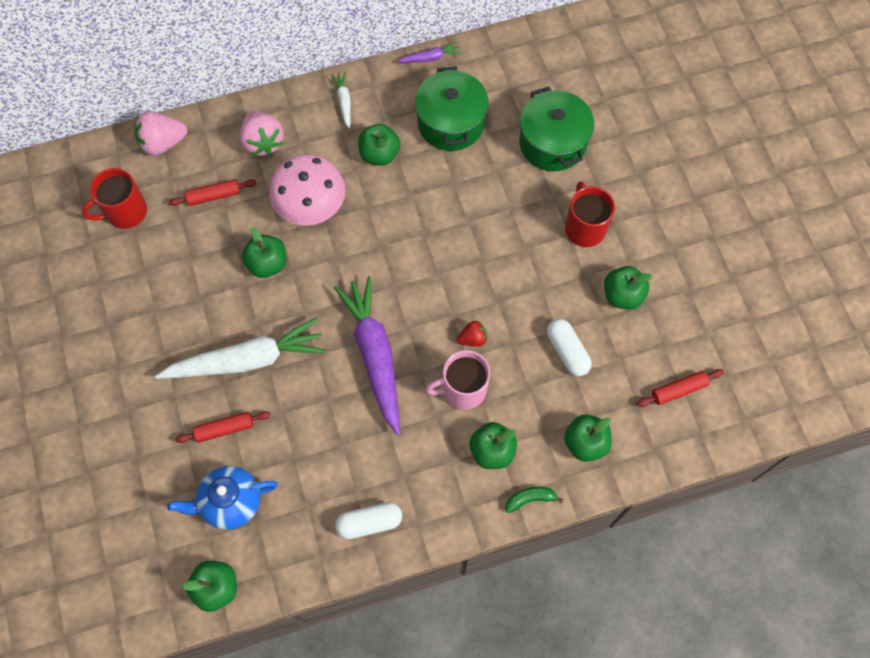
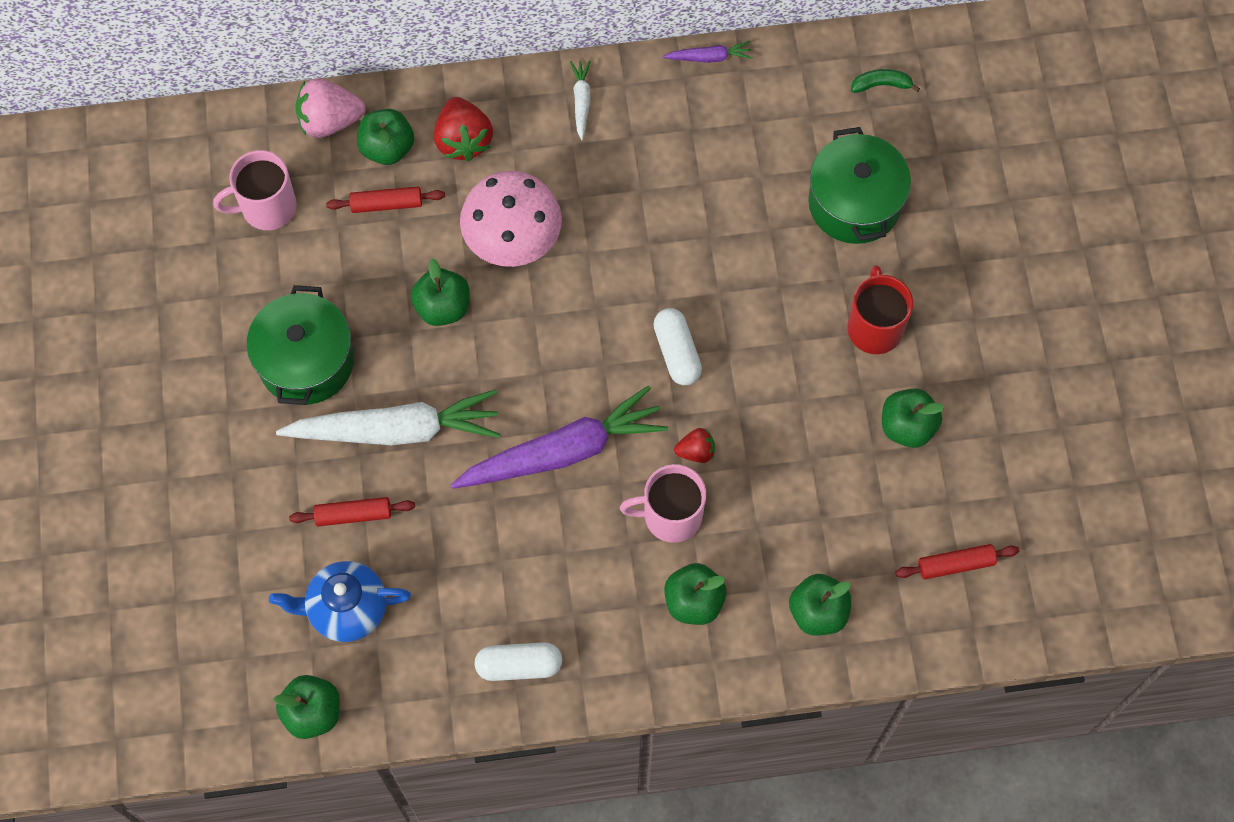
camera: 10 degrees right, 0 degrees up
red mug [82,168,147,229] -> pink mug [213,150,297,230]
pink strawberry [240,111,284,156] -> red strawberry [434,97,493,161]
purple carrot [334,276,400,435] -> purple carrot turned 75 degrees clockwise [451,386,668,489]
green apple [358,124,400,166] -> green apple moved to [357,109,414,165]
green pot [415,66,488,151] -> green pot moved to [247,285,354,405]
green banana [506,487,563,513] -> green banana moved to [851,69,920,93]
white capsule [547,319,592,376] -> white capsule moved to [653,308,702,385]

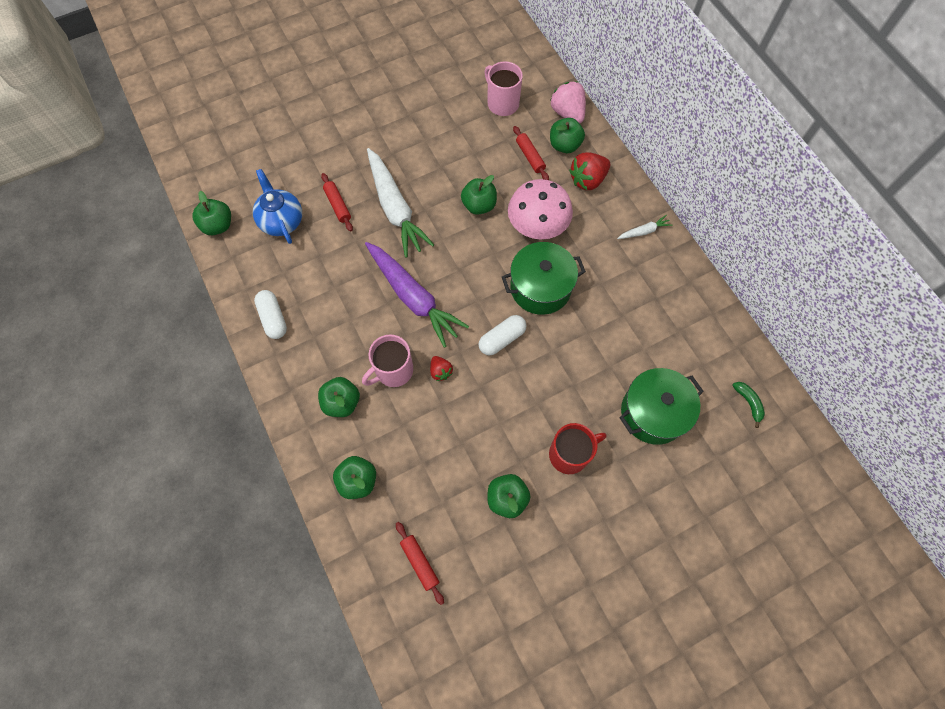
camera: 70 degrees right, 0 degrees up
green pot [247,285,354,405] -> green pot moved to [502,242,586,315]
pink mug [620,464,706,543] -> pink mug turned 105 degrees counterclockwise [362,334,413,387]
purple carrot [663,41,752,63] -> none

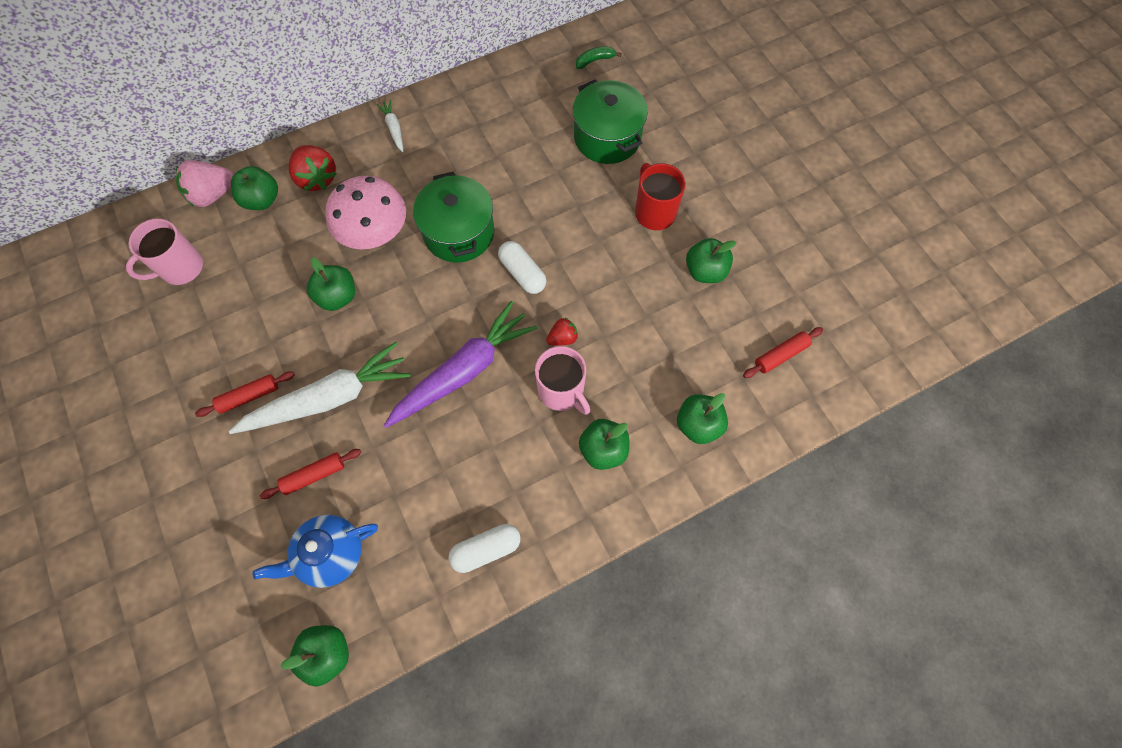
camera: 90 degrees left, 0 degrees up
red rolling pin [513,126,549,180] -> red rolling pin moved to [195,372,295,417]

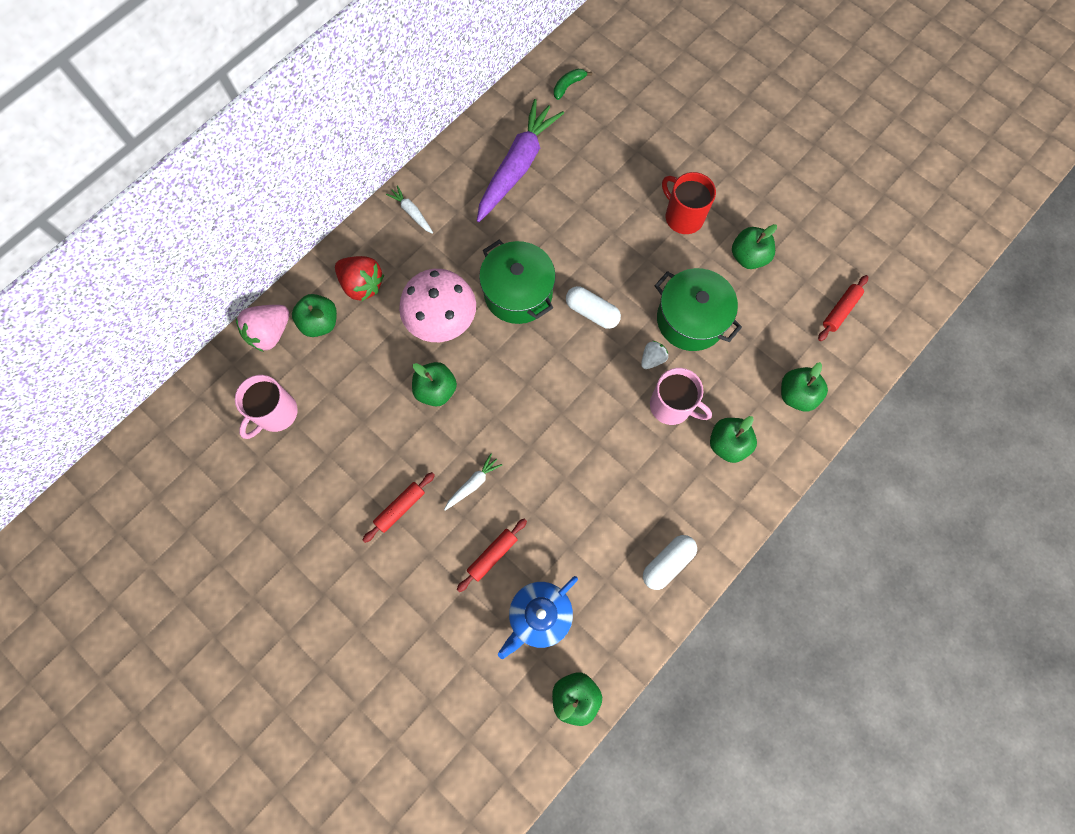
camera: 20 degrees left, 5 degrees up
white carrot [229,342,411,434] -> white carrot [444,454,502,510], size x0.43
purple carrot [384,301,537,428] -> purple carrot moved to [477,99,564,222]
red strawberry [546,318,578,346] -> white strawberry [641,341,668,369]
green pot [573,80,648,164] -> green pot moved to [654,268,742,351]

